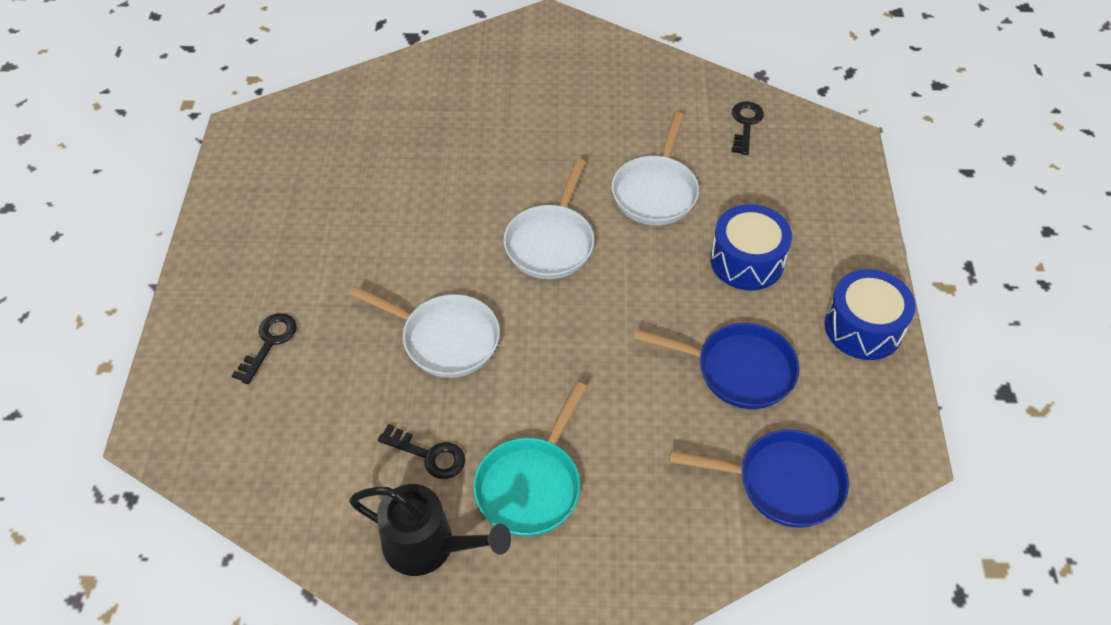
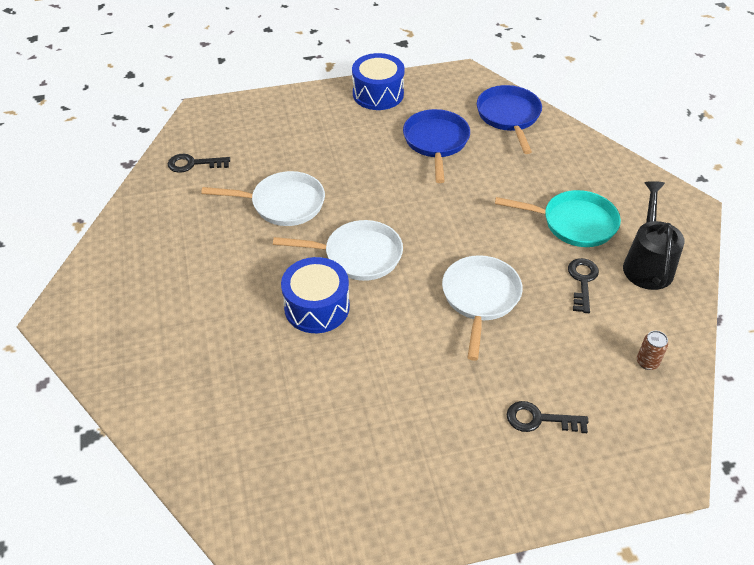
camera: 105 degrees left, 5 degrees down
blue drum [710,204,792,291] -> blue drum moved to [281,257,350,333]
none -> brown can [637,331,668,370]

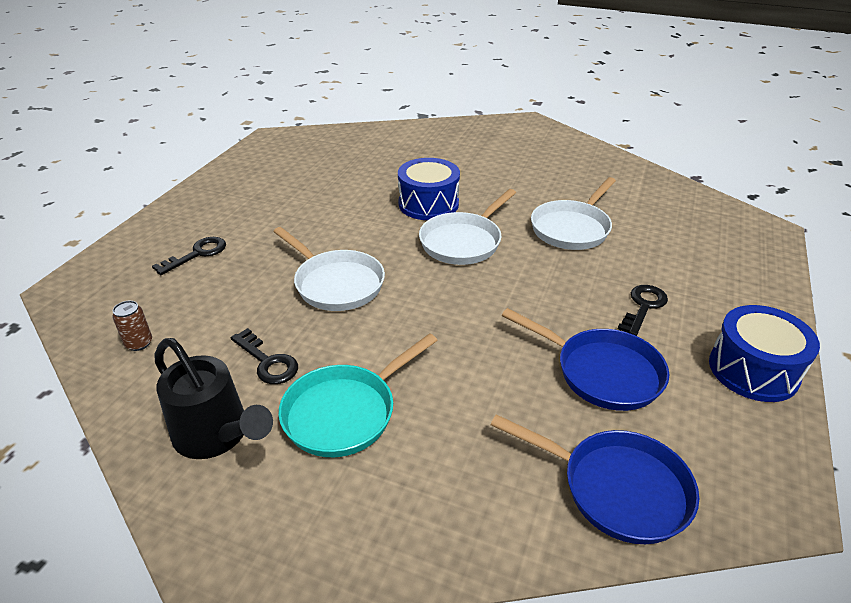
camera: 125 degrees right, 10 degrees down
black key [168,154,230,173] -> black key moved to [618,285,668,336]

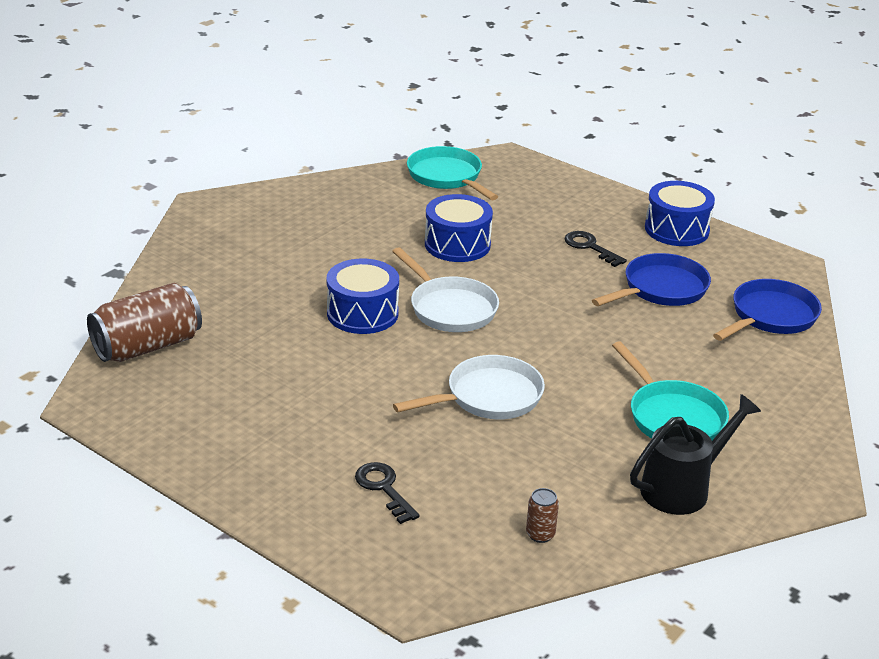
camera: 75 degrees left, 5 degrees down
black key [231,328,298,384] -> none
white pan [531,177,616,250] -> blue drum [425,194,493,262]
none -> brown can [87,283,202,362]
none -> turquoise pan [407,146,498,200]

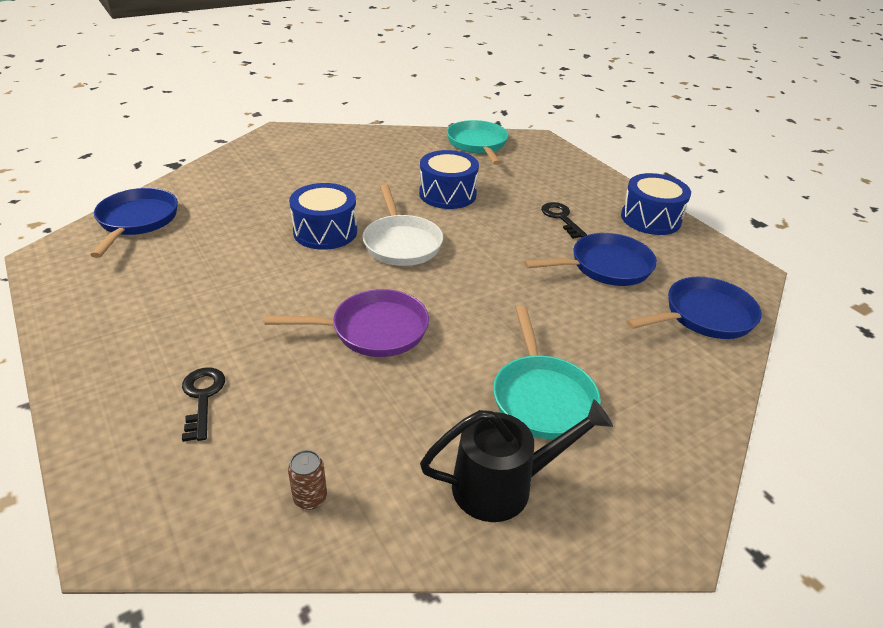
camera: 20 degrees right, 5 degrees up
brown can [87,283,202,362] -> blue pan [91,188,178,258]
white pan [393,355,545,419] -> purple pan [264,289,429,357]

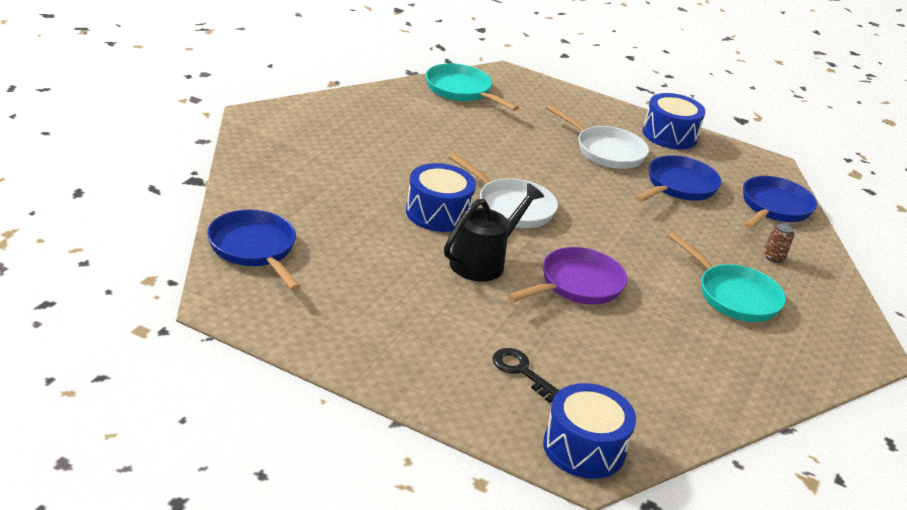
camera: 35 degrees left, 5 degrees down
brown can [288,450,327,510] -> brown can moved to [764,222,794,263]
blue drum [419,150,479,209] -> blue drum moved to [543,383,636,479]
black watering can [420,399,613,522] -> black watering can moved to [444,183,544,282]
black key [541,202,587,239] -> white pan [546,104,649,169]

